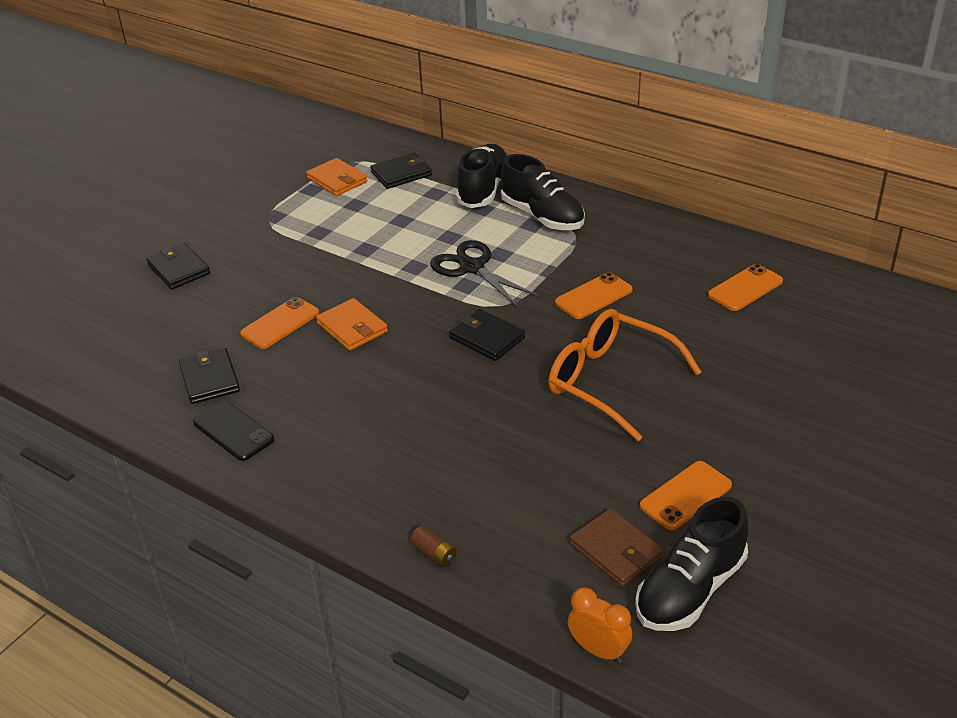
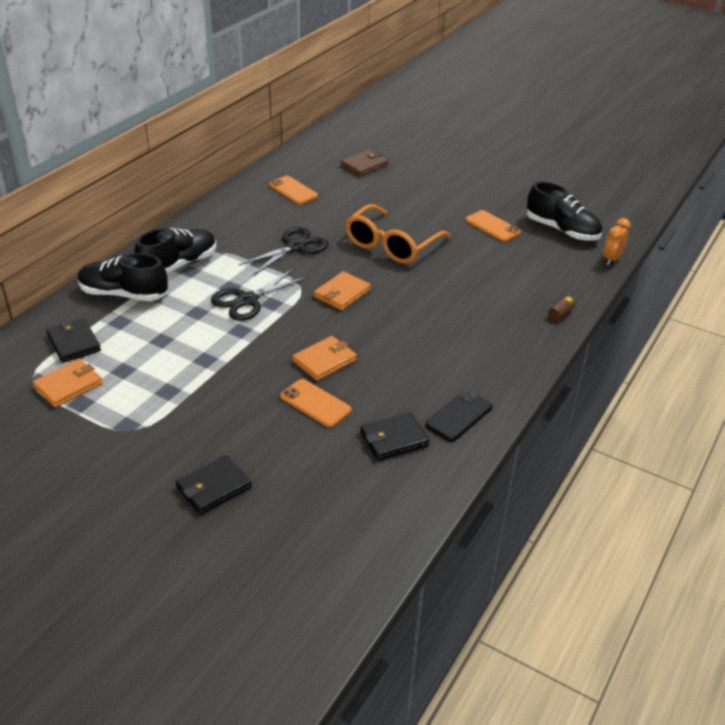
camera: 95 degrees left, 0 degrees up
black wallet [449,309,525,361] -> orange wallet [314,271,371,310]
orange phone [555,272,632,319] -> black scissors [239,227,329,275]
brown wallet [570,509,664,587] -> brown wallet moved to [341,150,388,176]

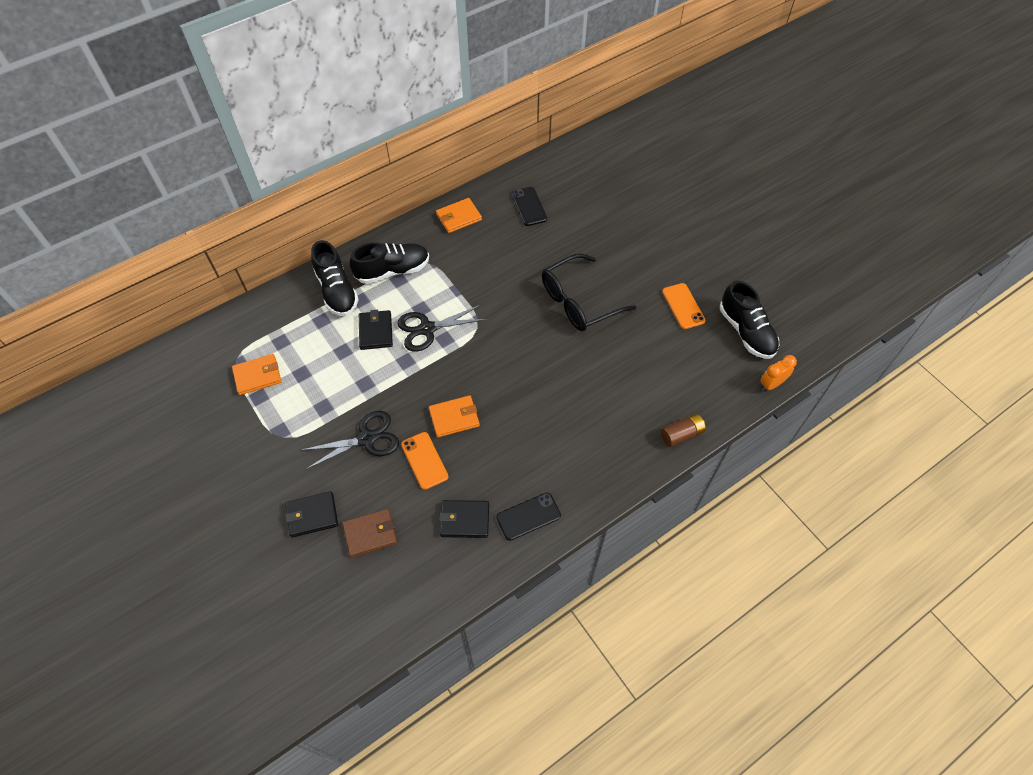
camera: 25 degrees right, 20 degrees up
black wallet [46,318,101,363] -> black wallet moved to [359,310,393,350]
black shoe [78,253,168,301] -> black shoe turned 150 degrees counterclockwise [311,240,359,316]
black scissors [239,227,329,275] -> black scissors moved to [302,411,399,469]
orange phone [269,176,318,204] -> black phone [512,187,547,226]
orange wallet [314,271,371,310] -> orange wallet moved to [436,198,482,233]
brown wallet [341,150,388,176] -> brown wallet moved to [342,509,397,558]
orange glasses [345,204,451,264] -> black glasses [542,254,636,331]
brown battery [548,296,575,321] -> brown battery [661,414,706,447], size x1.51

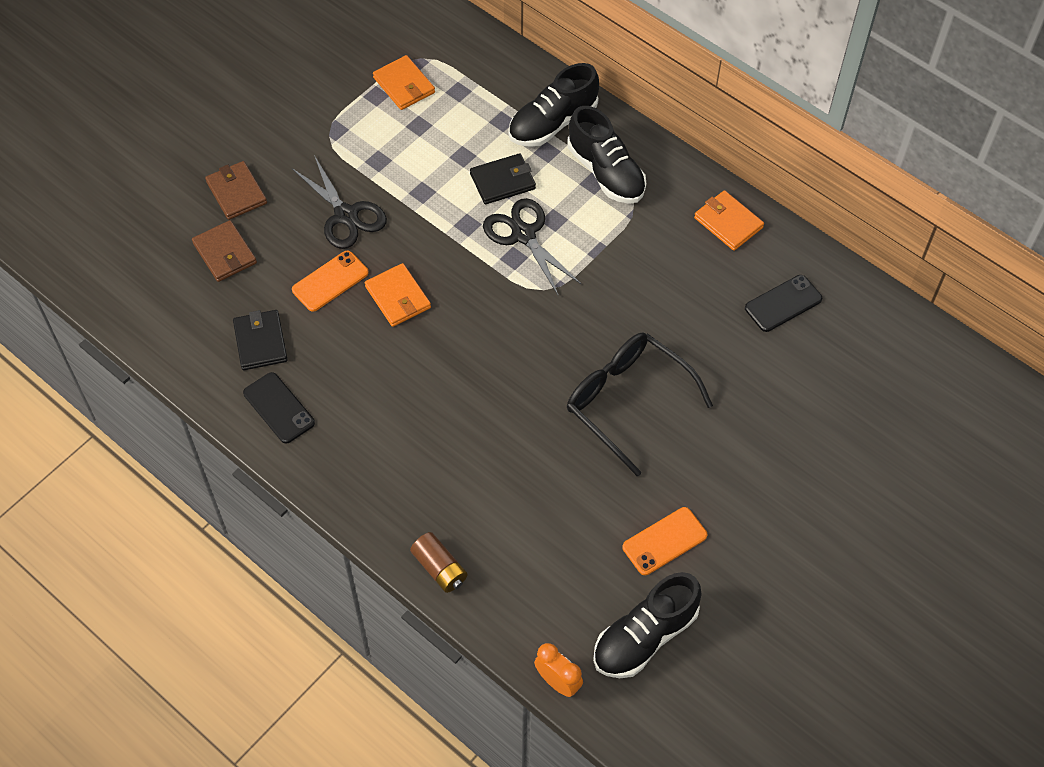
camera: 75 degrees right, 0 degrees up
black wallet [285,491,338,538] -> brown wallet [205,161,267,220]

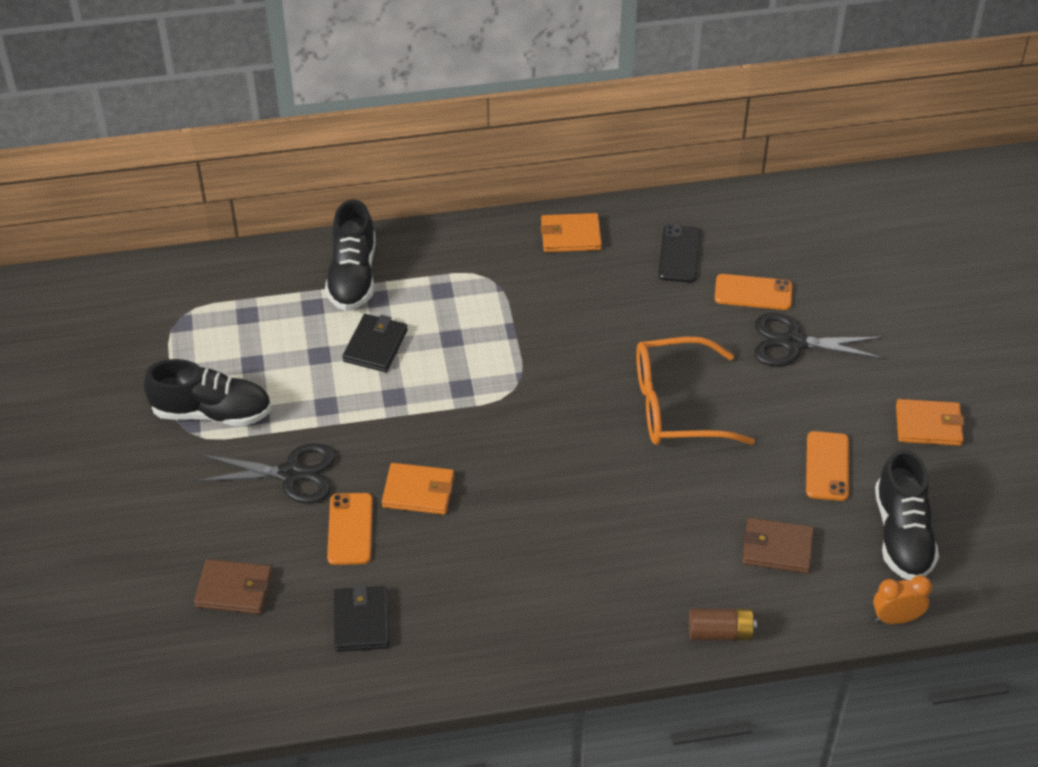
camera: 50 degrees left, 10 degrees down
brown wallet [205,161,267,220] -> brown wallet moved to [742,518,814,573]
black wallet [233,310,288,370] -> black wallet turned 60 degrees clockwise [334,584,389,652]
black phone [243,372,315,444] -> none
orange wallet [373,55,435,110] -> orange wallet moved to [896,399,965,446]
black scissors [483,198,582,296] -> black scissors moved to [754,313,883,367]
black glasses [567,332,713,476] -> orange glasses [636,337,755,445]
black shoe [568,106,646,204] -> black shoe moved to [144,359,271,426]
none -> orange phone [715,274,793,310]

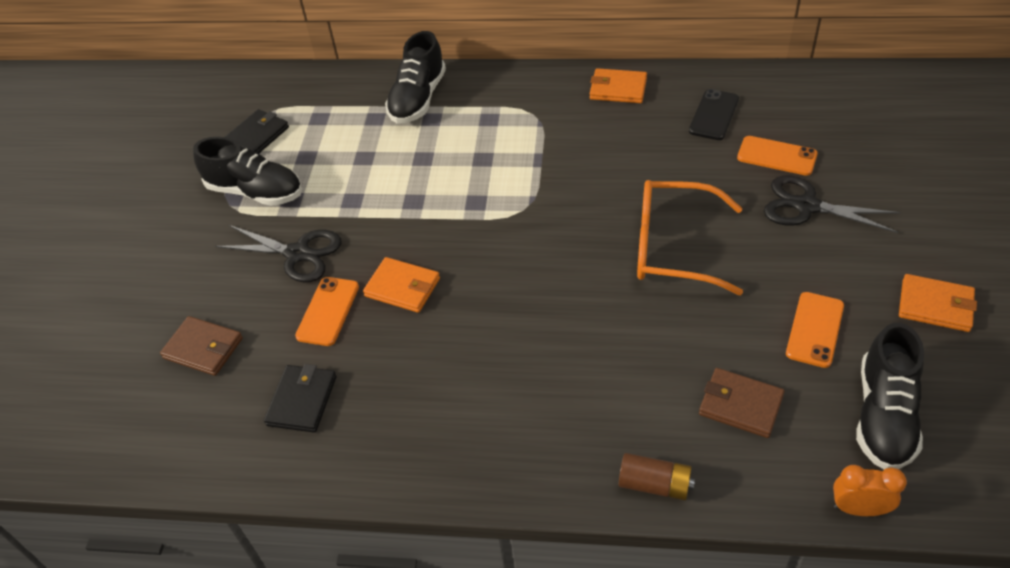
camera: 20 degrees right, 0 degrees up
black wallet [342,314,408,372] -> black wallet moved to [225,109,289,154]

